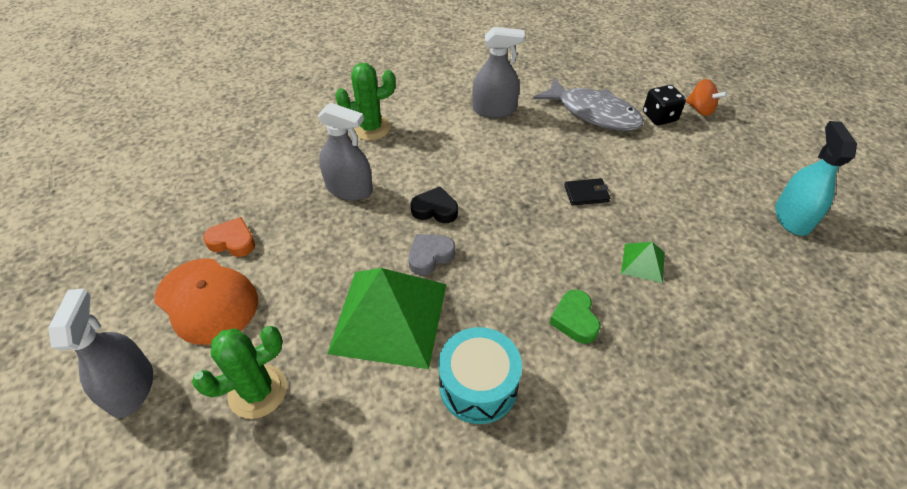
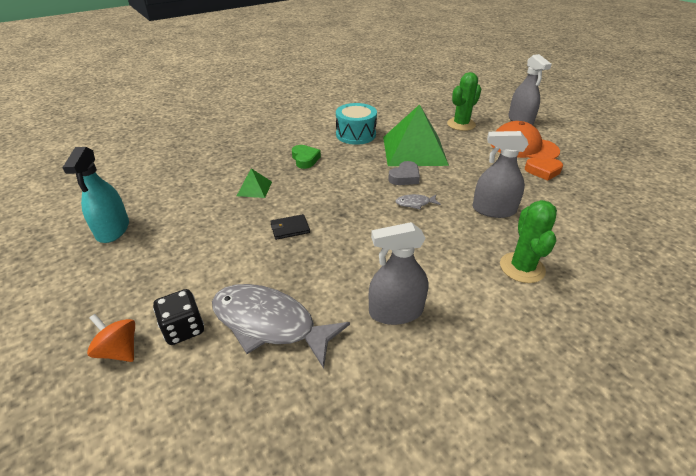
camera: 170 degrees right, 10 degrees down
green cactus [335,63,396,141] -> green cactus turned 60 degrees counterclockwise [500,200,557,283]
black heart [411,187,458,223] -> grey fish [395,194,441,210]

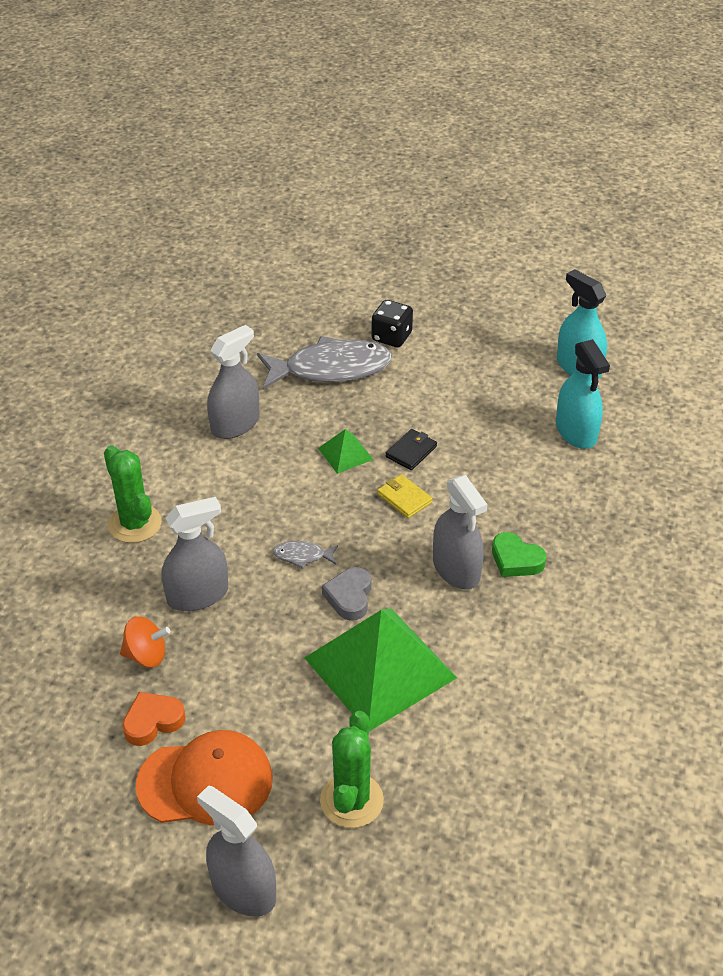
camera: 145 degrees right, 5 degrees up
orange spinning top [87,314,135,362] -> orange spinning top moved to [120,616,170,667]
green pyramid [237,168,272,198] -> green pyramid moved to [318,429,374,474]
turquoise drum [336,103,377,145] -> none
grey fish [395,194,441,210] -> grey fish turned 135 degrees counterclockwise [273,541,338,569]
none -> yellow wallet [377,474,433,518]
none -> grey spray bottle [433,475,487,589]
none -> turquoise spray bottle [556,339,610,449]

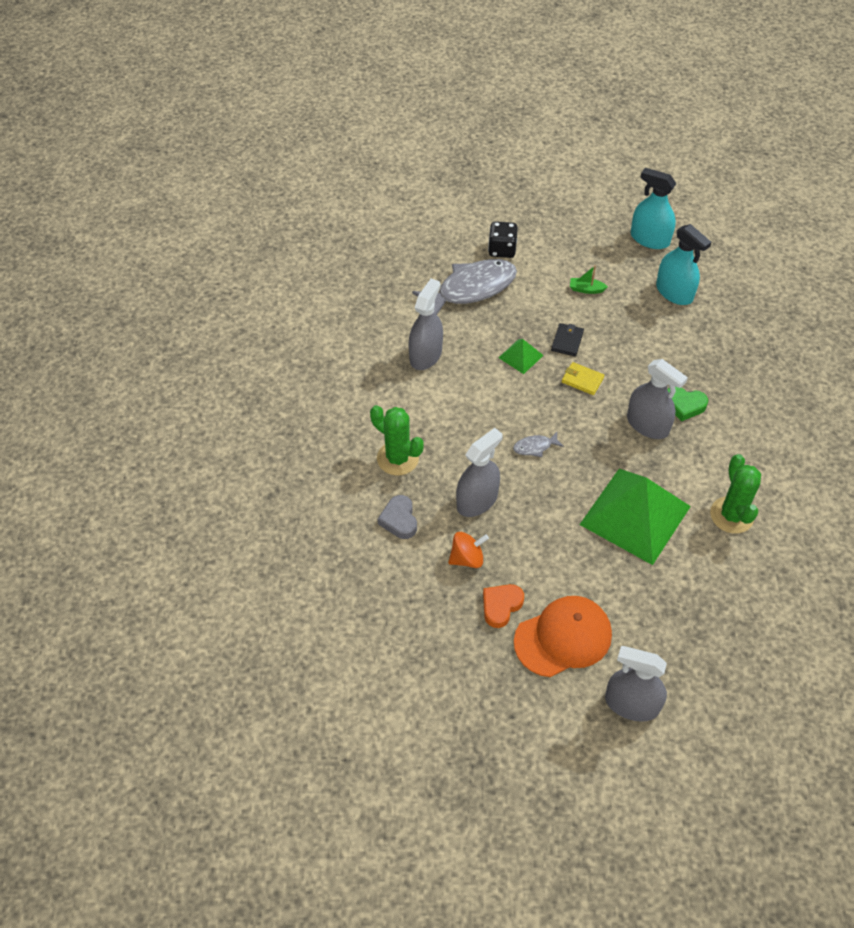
camera: 20 degrees left, 10 degrees up
green cactus [320,711,384,828] -> green cactus moved to [710,454,761,534]
grey heart [322,567,371,621] -> grey heart moved to [378,495,417,539]
none -> green boat [570,265,608,294]

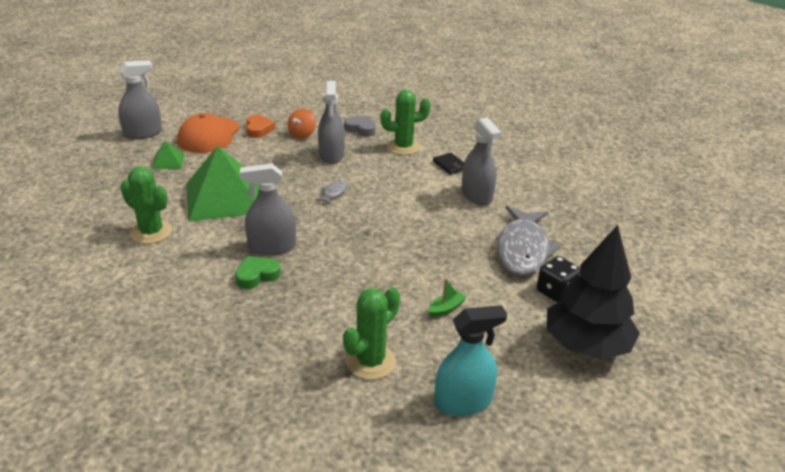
camera: 130 degrees right, 20 degrees down
green pyramid [498,339,544,374] -> green pyramid moved to [152,141,184,170]
black wallet [551,323,584,356] -> black wallet moved to [433,153,464,175]
yellow wallet [562,362,604,395] -> none
turquoise spray bottle [656,224,711,305] -> green cactus [343,287,400,380]
none -> black tree [547,225,640,359]

